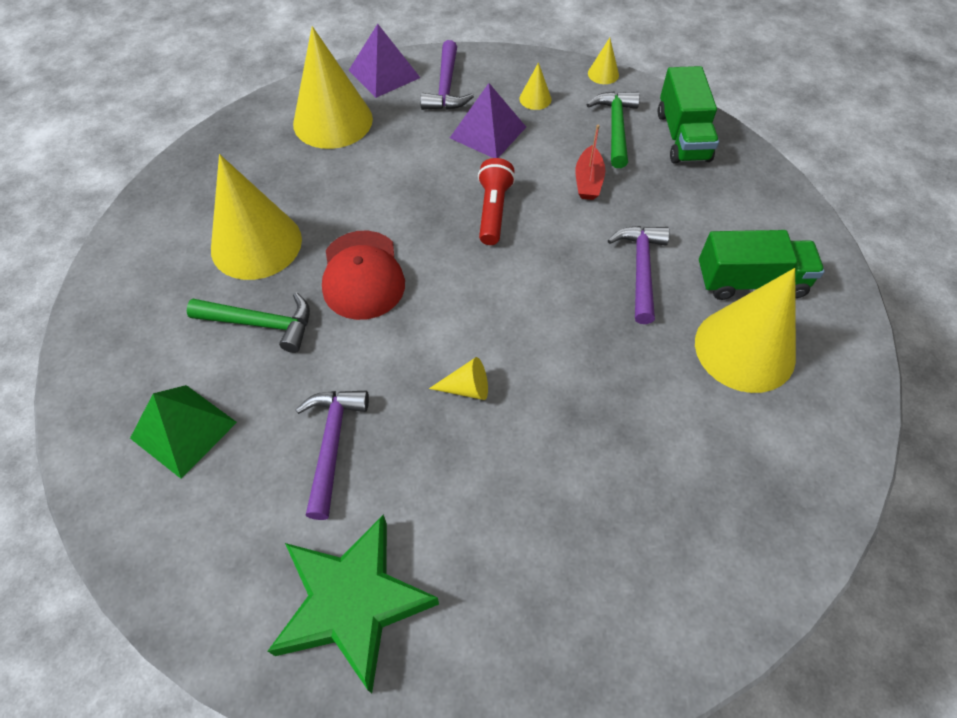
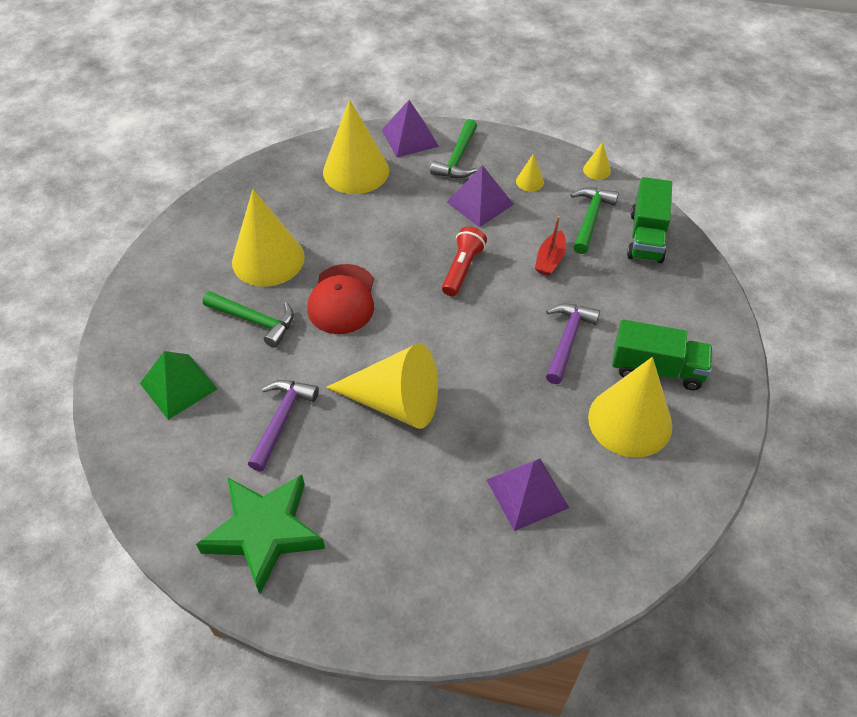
camera: 15 degrees right, 5 degrees down
purple hammer [420,40,474,110] -> green hammer [430,119,477,178]
yellow cone [429,357,488,400] -> yellow cone [326,343,438,429], size x2.40
none -> purple pyramid [487,459,569,531]

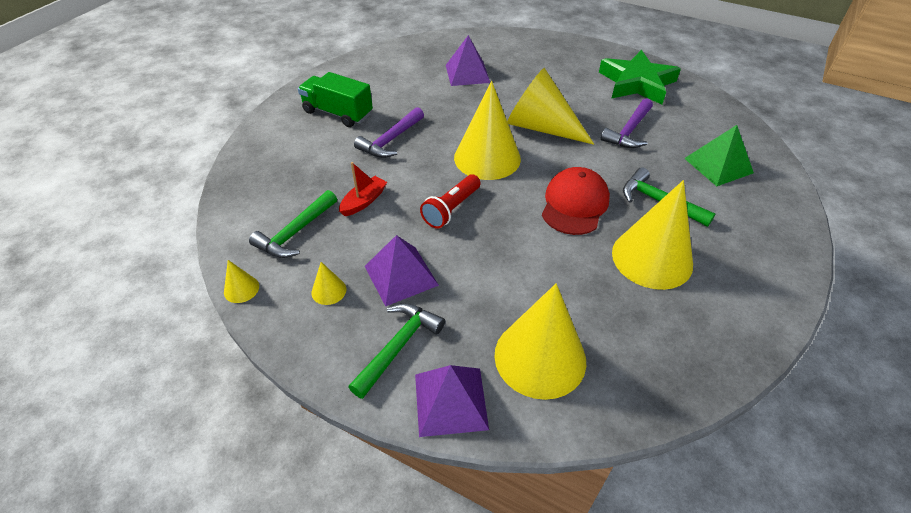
camera: 165 degrees left, 5 degrees down
yellow cone [588,357,672,457] -> yellow cone moved to [454,81,521,180]
green truck [627,177,672,263] -> none

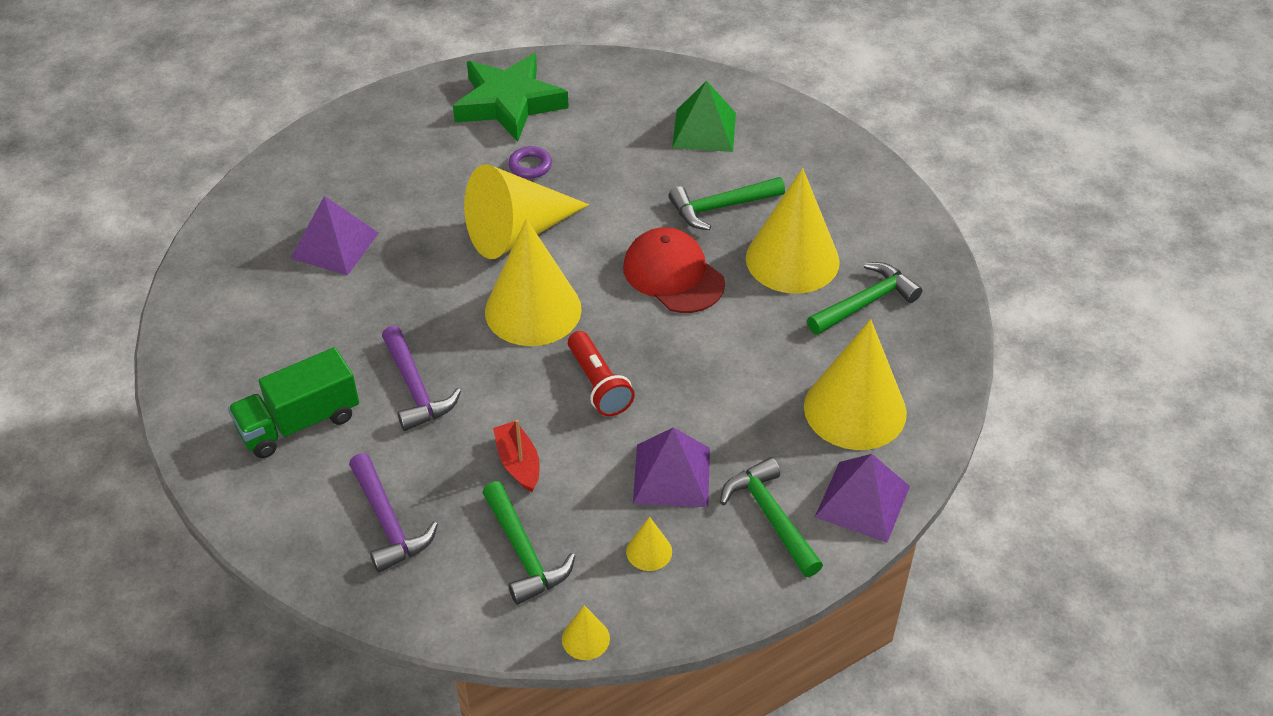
camera: 60 degrees left, 0 degrees up
purple hammer [601,98,653,148] -> purple hammer moved to [349,453,438,572]
none -> purple ring [508,146,552,179]
none -> green hammer [807,262,922,335]

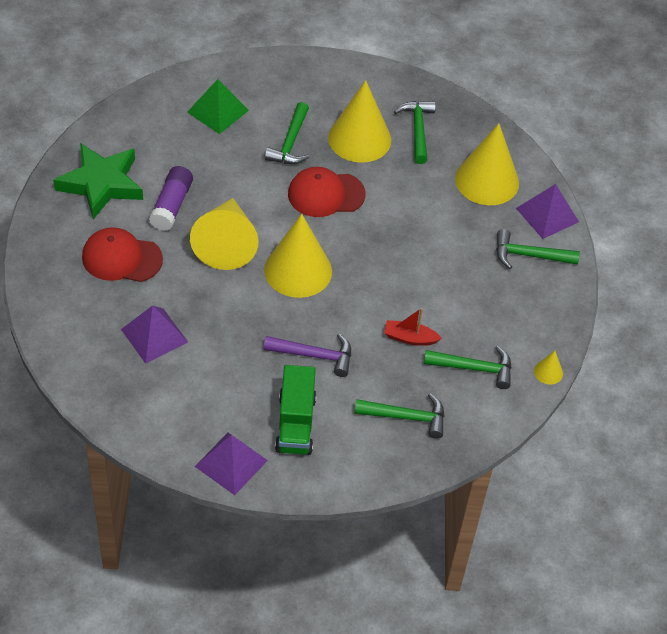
camera: 60 degrees left, 5 degrees up
purple hammer [349,453,438,572] -> green hammer [354,393,445,439]
purple ring [508,146,552,179] -> purple glue stick [149,166,193,231]
red flashlight [568,331,635,416] -> none
yellow cone [626,517,672,571] -> none
purple pyramid [633,427,710,507] -> purple pyramid moved to [194,433,268,495]
none -> red cap [82,227,163,282]

